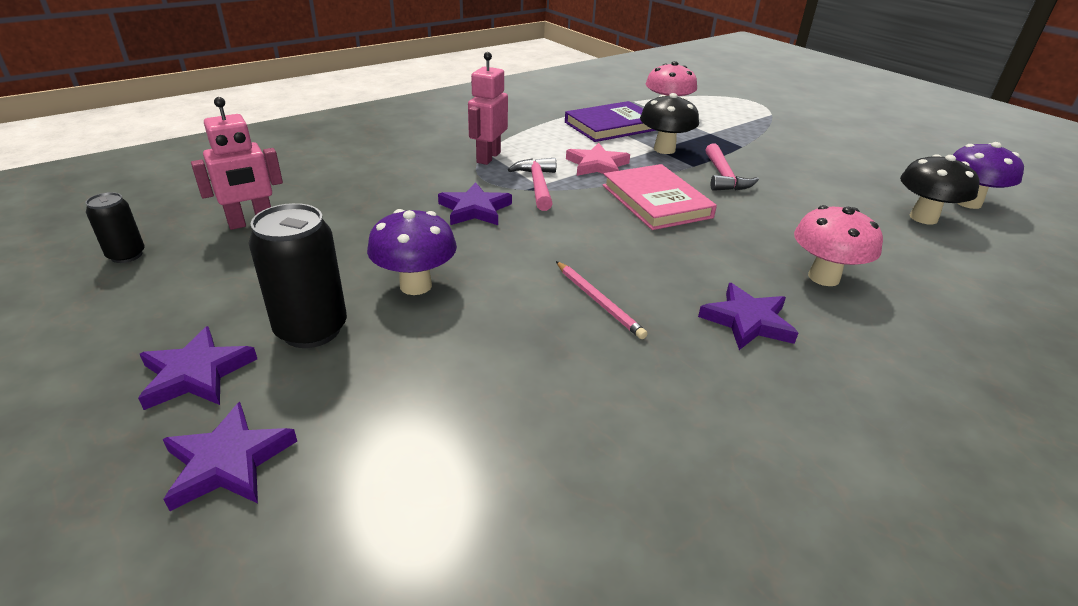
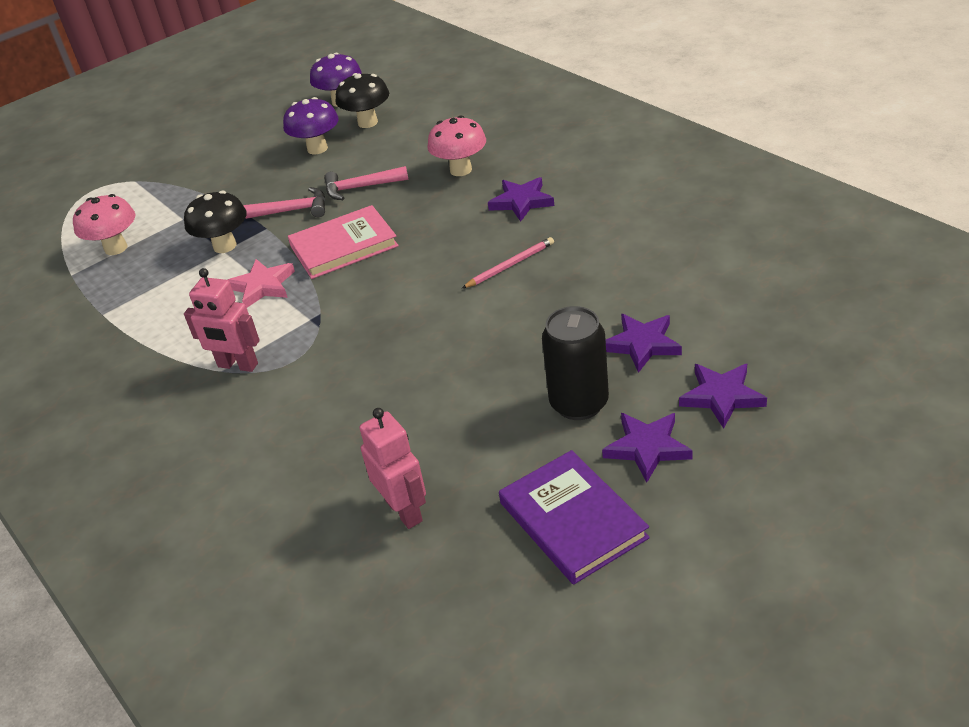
camera: 85 degrees left, 5 degrees up
black can [85,192,145,263] -> none
purple mushroom [367,209,457,295] -> purple mushroom moved to [283,97,339,154]
purple star [438,182,512,225] -> purple star moved to [606,314,682,373]
pink hammer [508,158,556,211] -> pink hammer moved to [324,166,409,200]
purple book [565,101,656,142] -> purple book moved to [499,450,650,584]

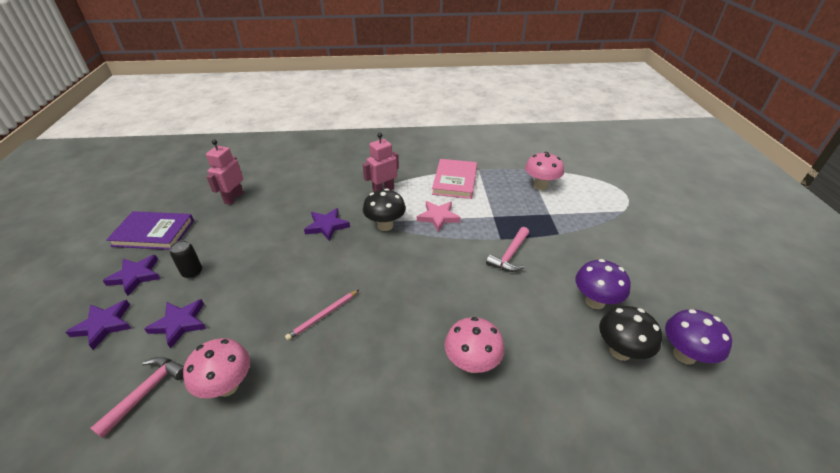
camera: 120 degrees right, 0 degrees up
black mushroom [184,191,247,253] -> black mushroom moved to [363,189,406,231]
pink book [288,205,399,279] -> pink book moved to [432,159,477,199]
pink hammer [324,166,409,200] -> pink hammer moved to [90,357,184,438]
pink robot [359,408,426,529] -> pink robot turned 105 degrees clockwise [206,139,243,205]
pink pencil [462,237,554,288] -> pink pencil turned 45 degrees clockwise [285,290,359,340]
purple star [488,177,554,222] -> purple star moved to [304,208,350,241]
black can [542,306,609,420] -> black can [170,240,202,279], size x0.57
none -> pink mushroom [183,338,250,398]

